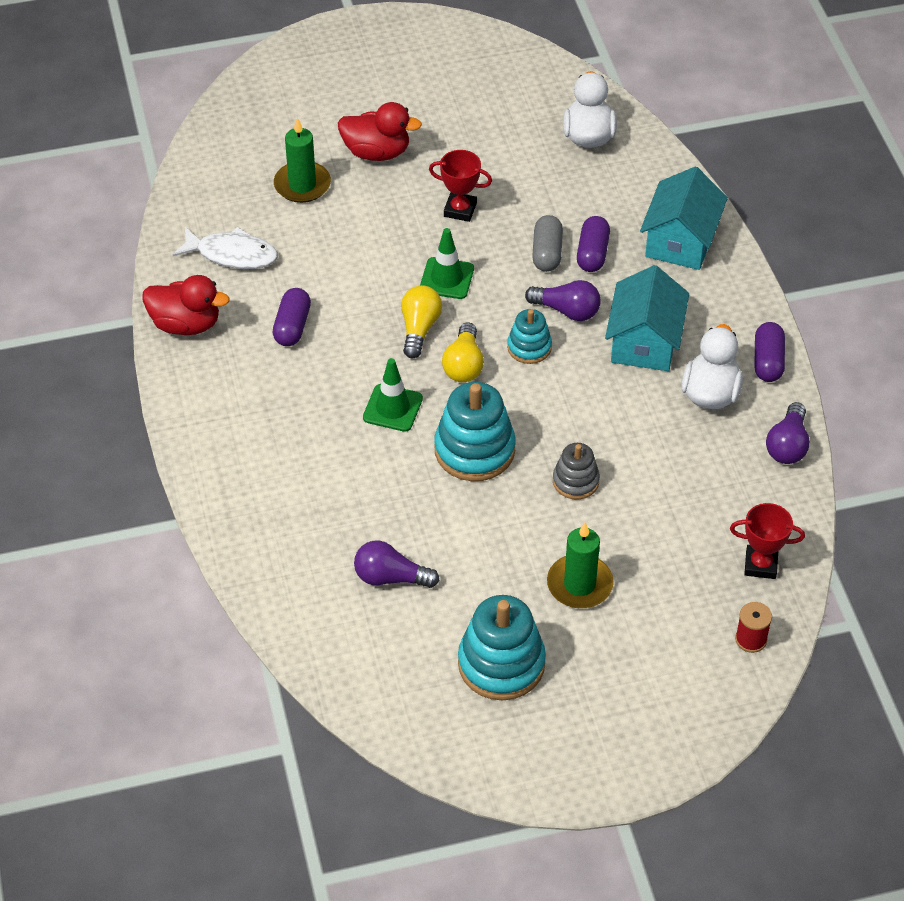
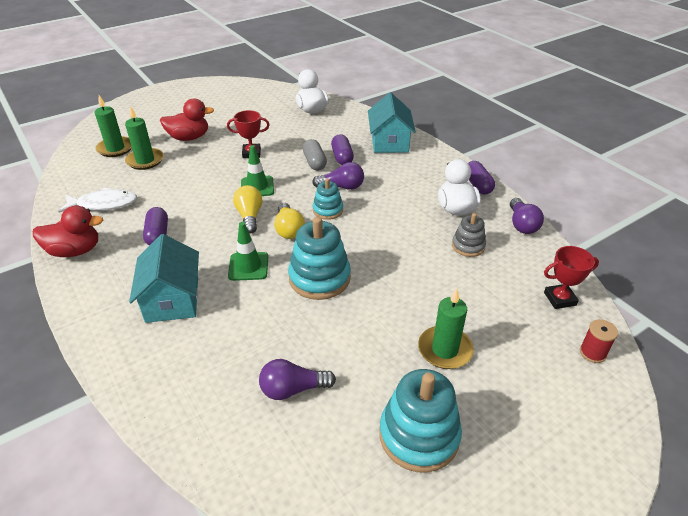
camera: 20 degrees left, 10 degrees down
grey stacking toy [553,443,600,500] -> grey stacking toy moved to [452,213,486,257]
turquoise house [605,265,689,371] -> turquoise house moved to [129,234,199,323]
none -> green candle [94,95,132,157]

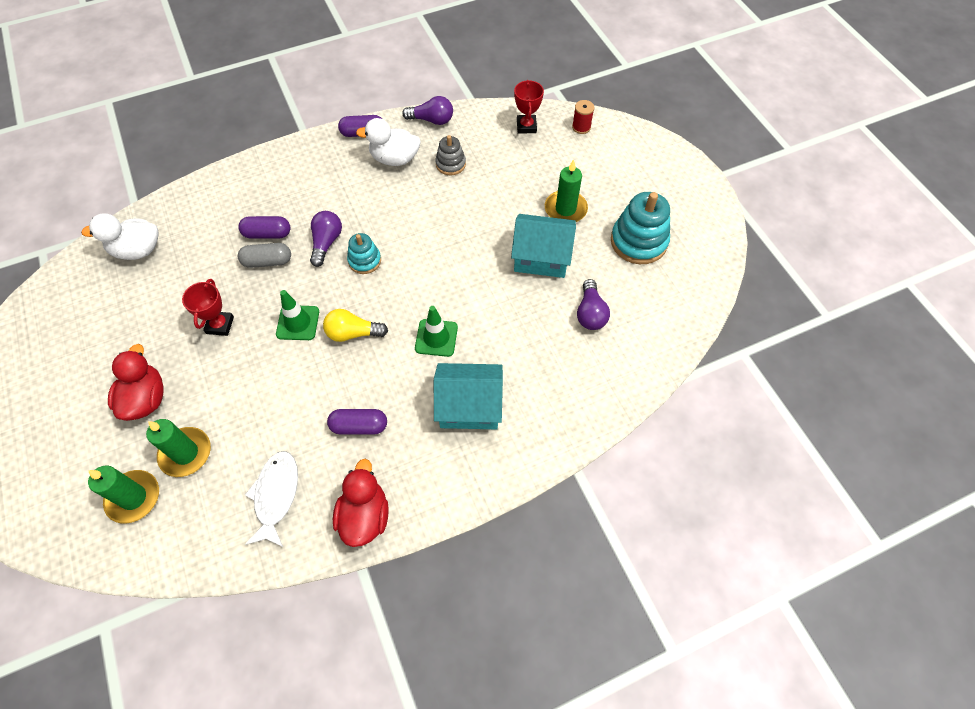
camera: 80 degrees left, 20 degrees up
yellow light bulb [274,203,305,239] -> none
turquoise stacking toy [288,217,351,300] -> none
turquoise house [368,92,416,153] -> turquoise house moved to [511,214,576,278]

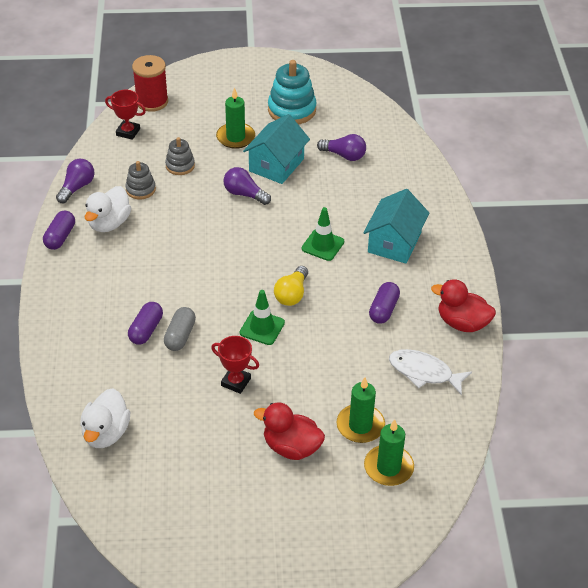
camera: 70 degrees left, 15 degrees down
purple light bulb [310,211,342,267] -> purple light bulb moved to [223,167,271,205]
turquoise stacking toy [347,233,381,274] -> none
red spool [572,100,594,134] -> red spool [132,55,168,112], size x1.82
none -> grey stacking toy [165,137,195,175]

